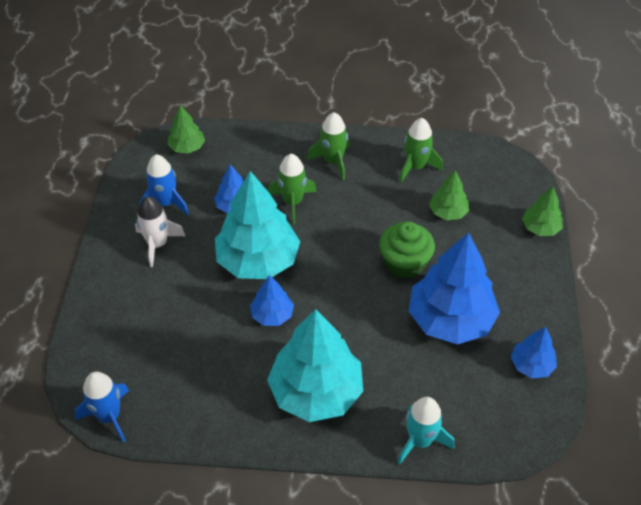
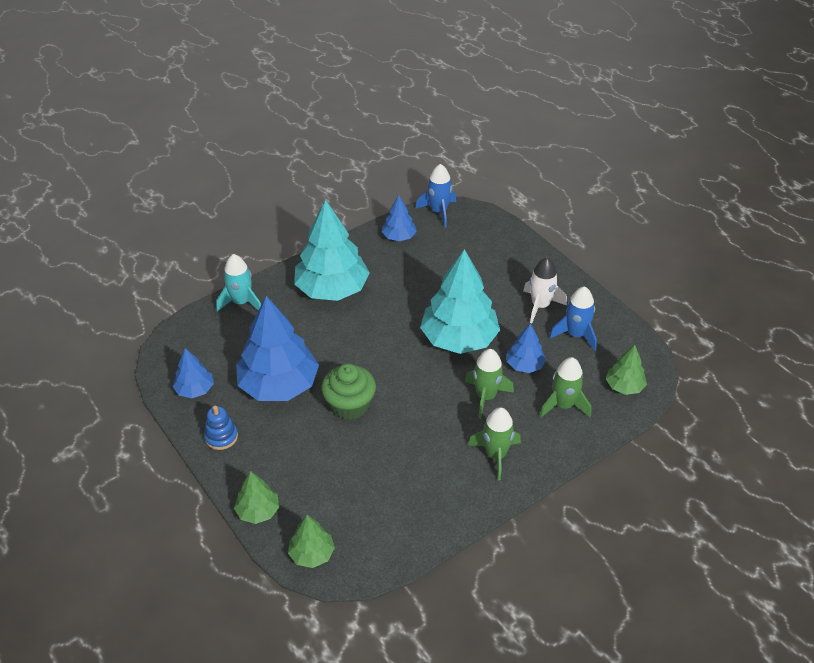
camera: 140 degrees right, 5 degrees down
blue tree [250,275,294,326] -> blue tree moved to [382,195,417,241]
green rocket [399,118,443,183] -> green rocket moved to [540,357,591,418]
green tree [429,170,469,220] -> green tree moved to [288,515,335,568]
none -> blue stacking toy [204,405,238,450]

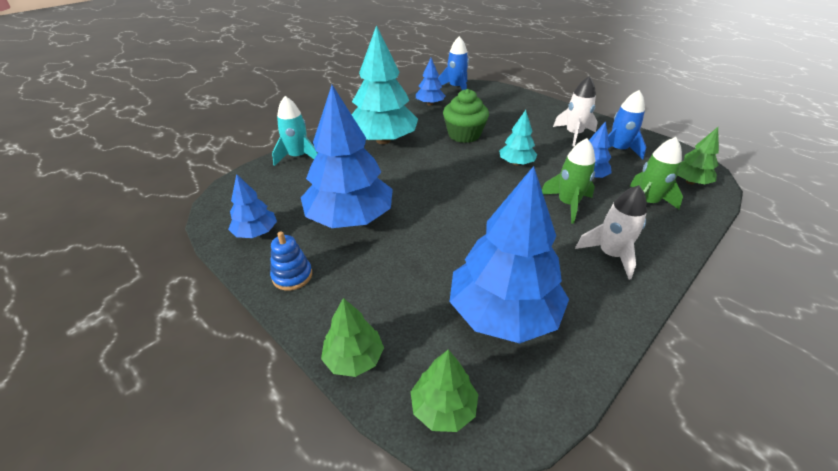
camera: 10 degrees left, 5 degrees down
green cupcake [321,363,376,420] -> green cupcake moved to [443,89,489,143]
turquoise tree [420,249,500,354] -> turquoise tree [499,110,537,165], size x0.49
green rocket [468,407,521,480] -> white rocket [575,185,647,280]
none -> blue tree [450,166,569,343]

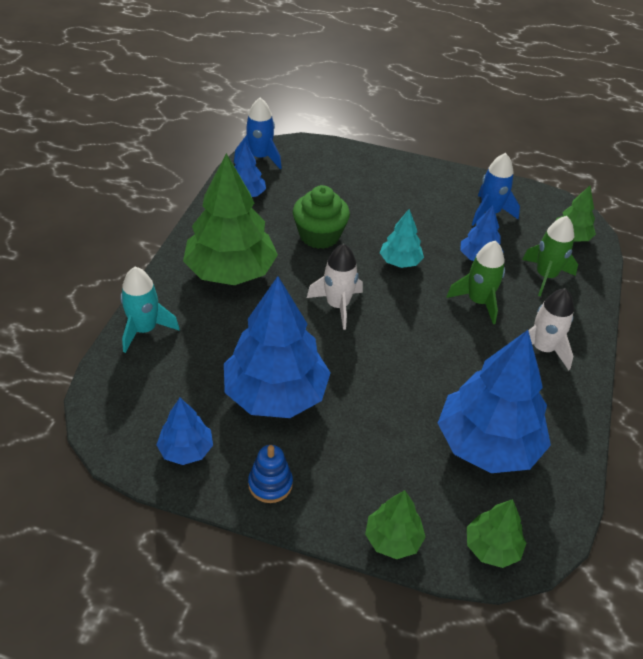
camera: 30 degrees left, 5 degrees up
turquoise tree [351,25,418,144] -> green tree [183,153,278,285]
white rocket [553,76,598,147] -> white rocket moved to [307,244,363,330]

